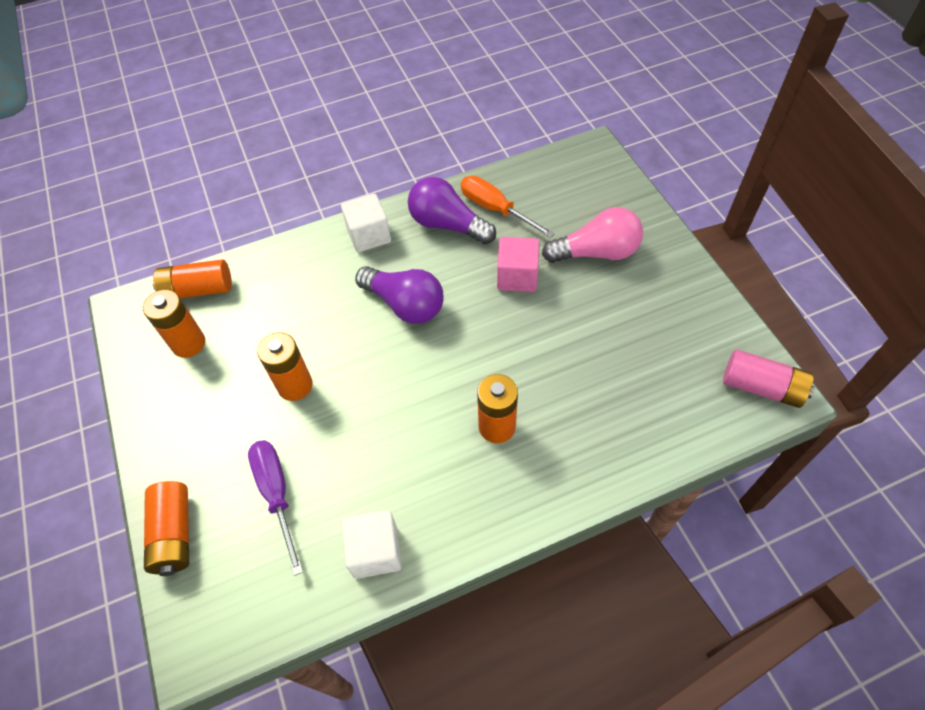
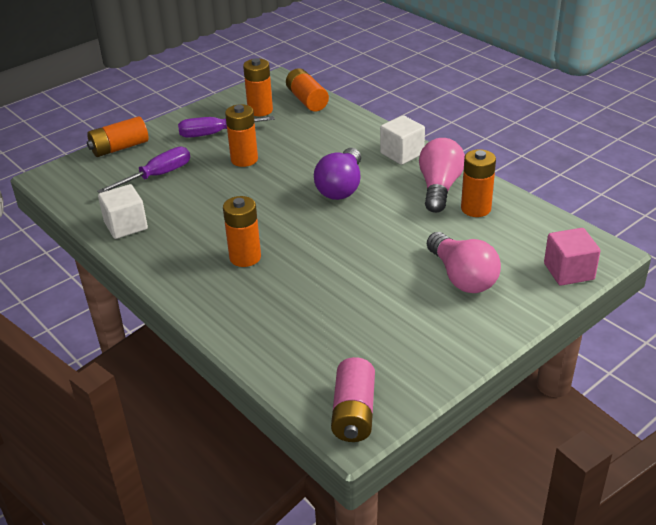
camera: 70 degrees right, 20 degrees down
purple light bulb [408,177,496,244] -> pink light bulb [419,138,465,213]
orange screwdriver [461,176,555,238] -> orange battery [461,149,496,217]
pink cube [497,237,540,292] -> pink cube moved to [544,228,601,286]
none -> purple screwdriver [178,116,275,138]

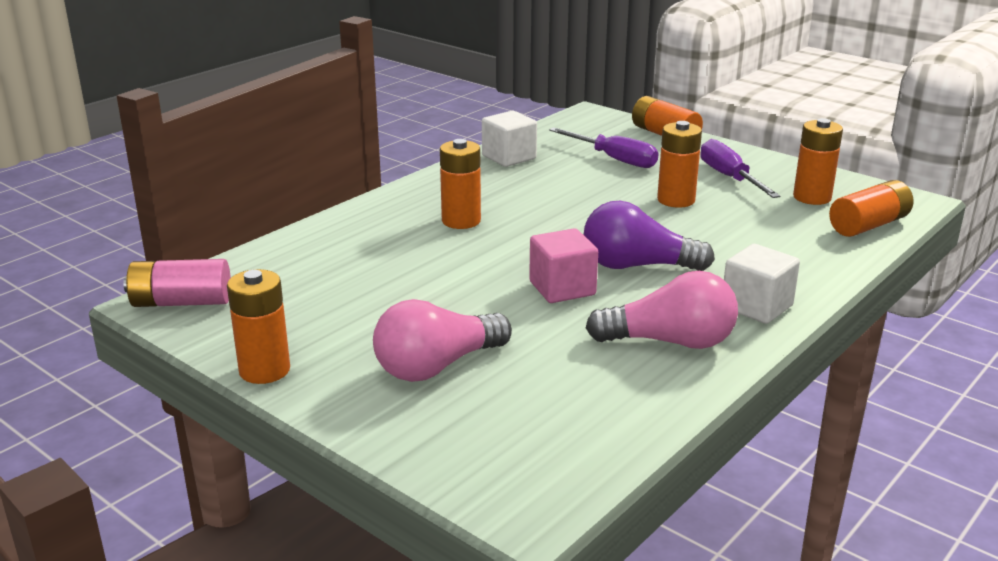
camera: 80 degrees right, 10 degrees down
orange battery [461,149,496,217] -> orange battery moved to [227,269,290,384]
pink cube [544,228,601,286] -> pink cube moved to [529,228,598,303]

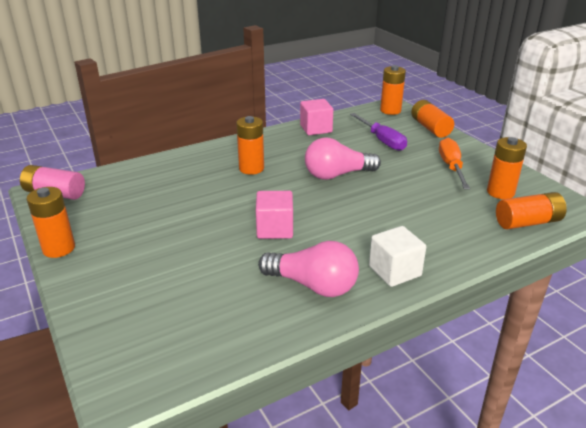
camera: 20 degrees right, 5 degrees up
pink light bulb [373,299,512,382] -> pink light bulb moved to [305,138,381,180]
white cube [482,111,537,167] -> pink cube [300,99,333,135]
purple light bulb [584,201,715,271] -> none
orange battery [657,121,702,208] -> orange battery moved to [380,65,406,115]
purple screwdriver [700,139,781,198] -> orange screwdriver [439,138,470,189]

